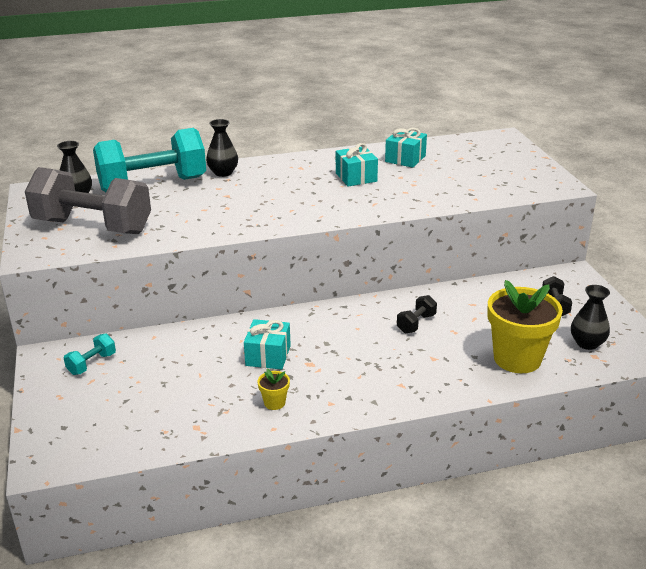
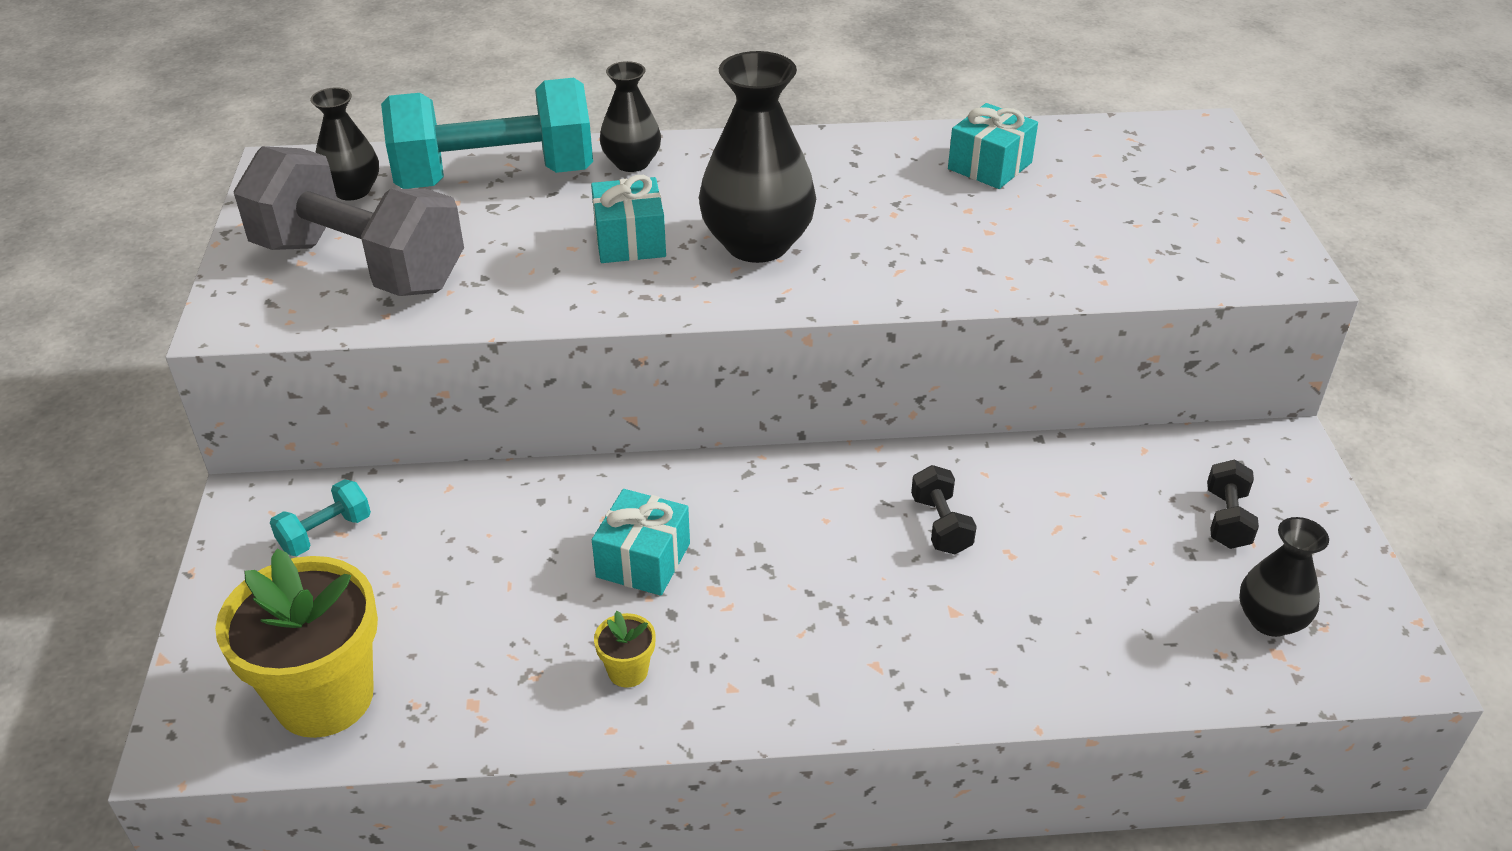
camera: 10 degrees right, 10 degrees up
turquoise gift [336,143,378,186] -> turquoise gift moved to [591,175,666,263]
black dumbbell [397,295,437,333] -> black dumbbell turned 60 degrees counterclockwise [911,465,977,555]
yellow flower pot [487,280,563,373] -> yellow flower pot moved to [215,549,378,738]
none -> black vase [699,51,816,263]

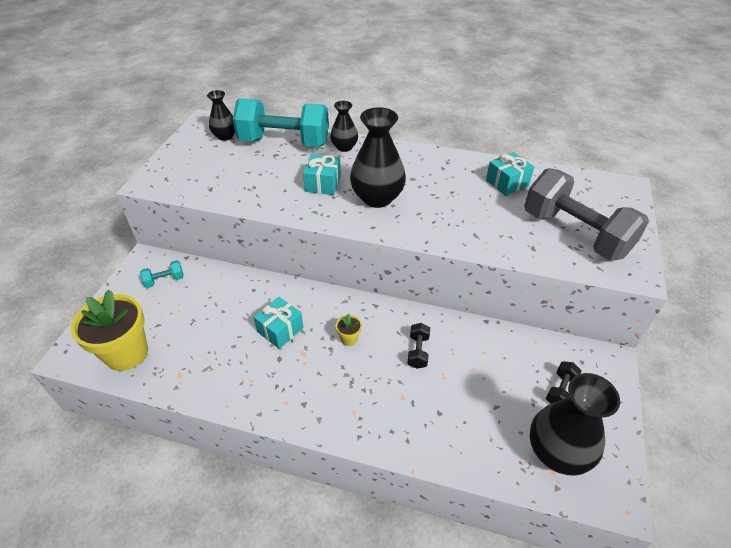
camera: 20 degrees right, 5 degrees up
grey dumbbell [233,146,464,296] -> grey dumbbell moved to [524,168,649,261]
yellow flower pot [594,611,656,688] -> yellow flower pot moved to [336,313,362,346]
black vase [1239,517,1329,637] -> black vase [530,373,620,476], size x1.75

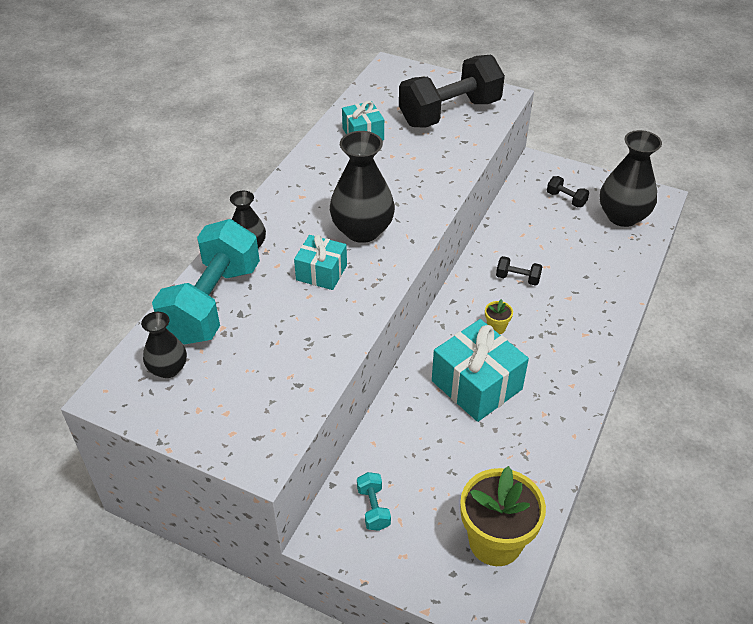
camera: 80 degrees left, 0 degrees up
turquoise gift [253,297,304,349] -> turquoise gift [432,319,529,422], size x1.69
grey dumbbell [524,168,649,261] -> black dumbbell [399,55,505,128]

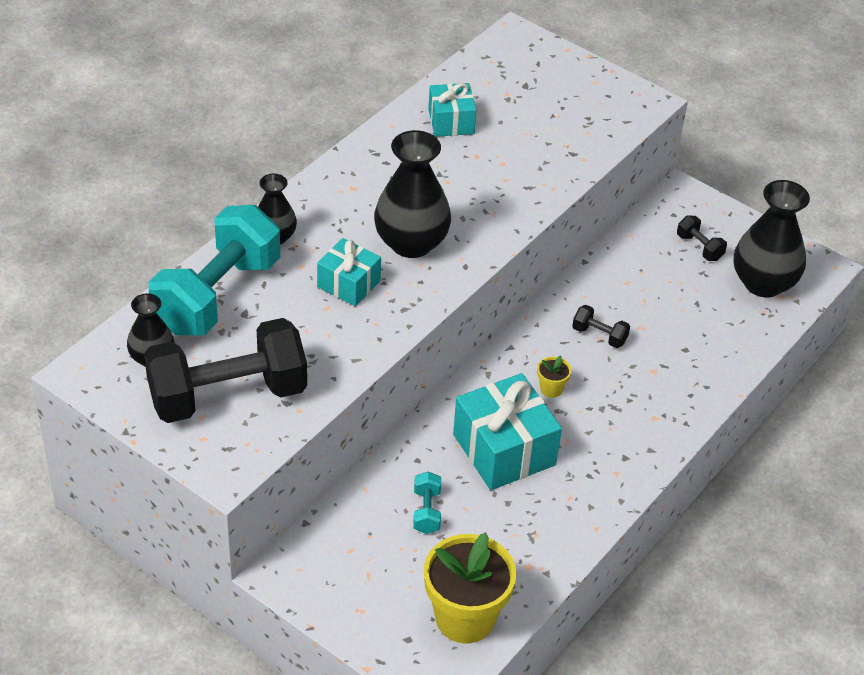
camera: 10 degrees right, 0 degrees up
turquoise dumbbell [357,472,391,531] -> turquoise dumbbell moved to [413,471,441,534]
black dumbbell [399,55,505,128] -> black dumbbell moved to [144,318,307,423]

